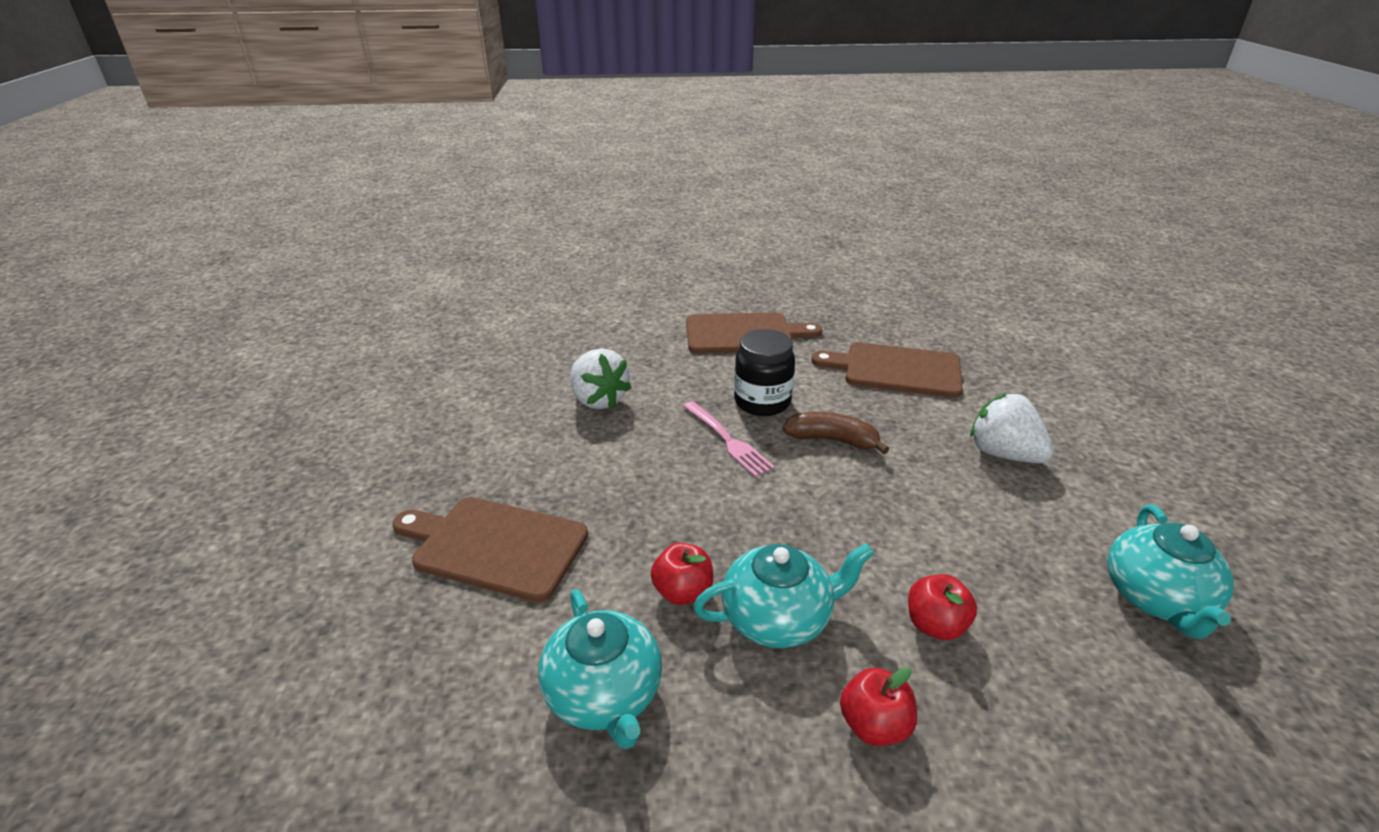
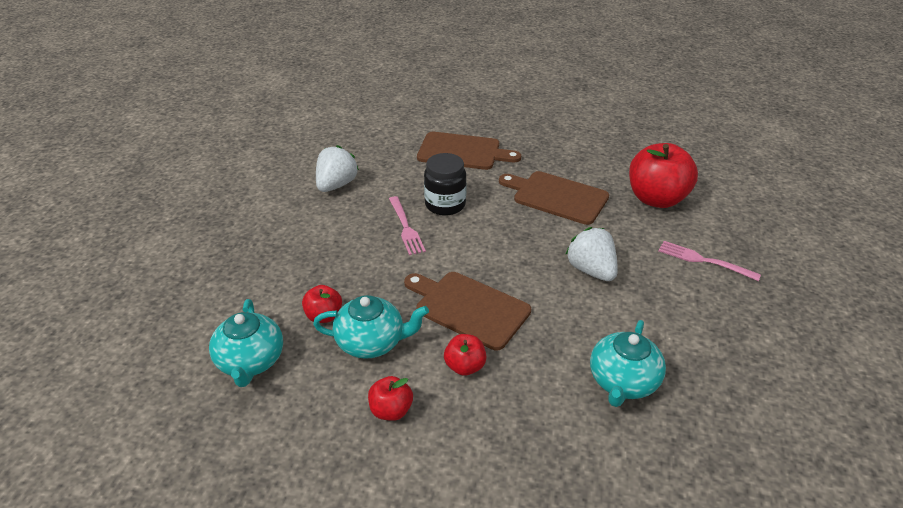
camera: 15 degrees right, 5 degrees up
brown cutting board [392,497,588,602] -> brown cutting board moved to [404,272,531,350]
white strawberry [570,348,632,409] -> white strawberry turned 135 degrees counterclockwise [316,145,359,192]
brown banana [782,412,889,454] -> none
none -> red apple [629,143,698,208]
none -> pink fork [658,241,761,281]

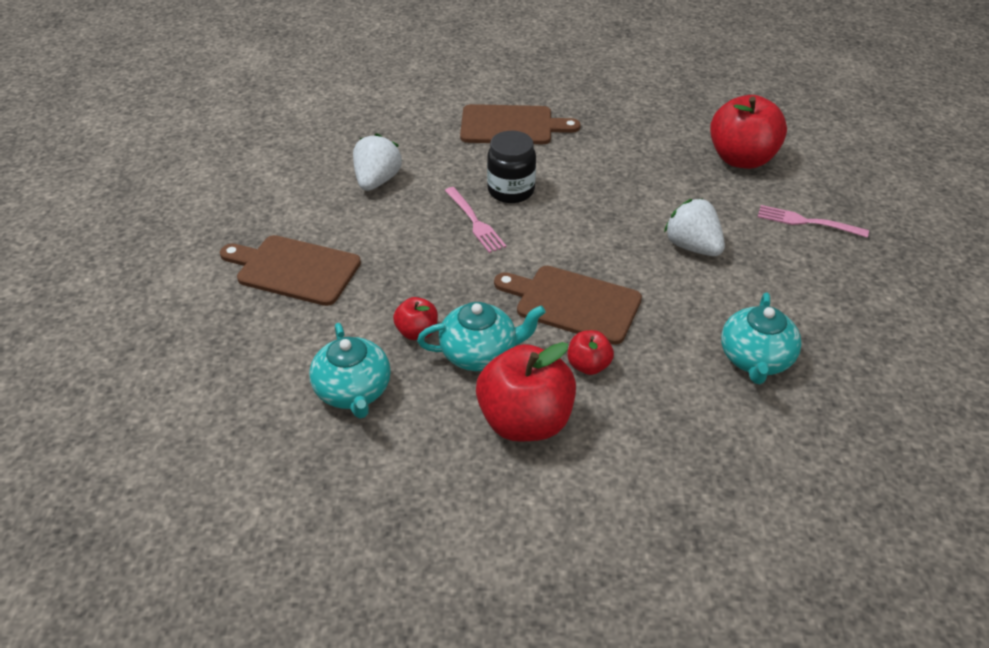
camera: 10 degrees left, 5 degrees up
red apple [368,376,413,421] -> red apple [476,342,576,442], size x2.02
brown cutting board [499,171,609,225] -> brown cutting board moved to [220,235,361,306]

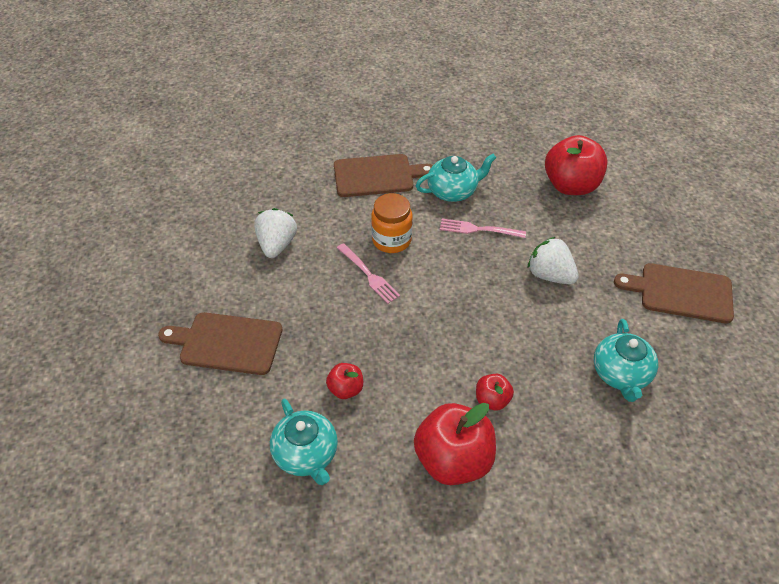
camera: 10 degrees left, 5 degrees up
turquoise teapot [417,302,546,371] -> turquoise teapot moved to [416,154,496,202]
black jar [487,131,536,203] -> orange jar [371,193,413,253]
brown cutting board [494,266,642,345] -> brown cutting board moved to [614,263,734,324]
pink fork [758,205,869,238] -> pink fork moved to [440,219,526,238]

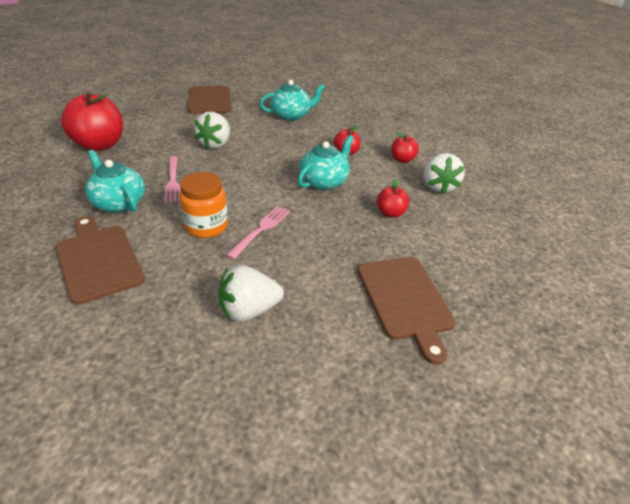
camera: 115 degrees left, 10 degrees down
turquoise teapot [270,399,338,485] -> turquoise teapot moved to [298,135,354,190]
red apple [414,403,496,485] -> red apple [391,132,419,163], size x0.49
none -> white strawberry [424,153,465,194]

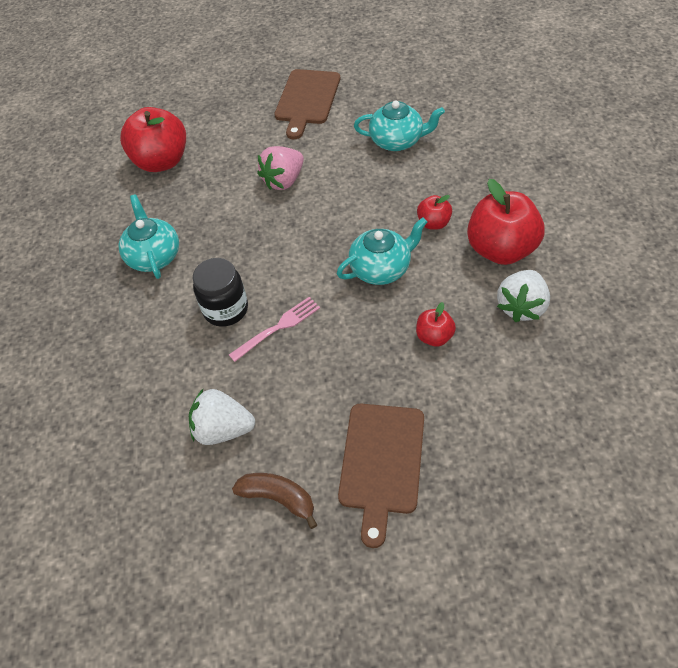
camera: 30 degrees right, 15 degrees up
brown cutting board [56,216,145,305] -> none
pink fork [165,156,181,203] -> none
orange jar [179,172,228,238] -> black jar [193,258,248,327]
white strawberry [194,112,230,149] -> pink strawberry [257,146,304,190]
red apple [391,132,419,163] -> red apple [467,179,545,265], size x2.02
none -> brown banana [232,473,317,529]

